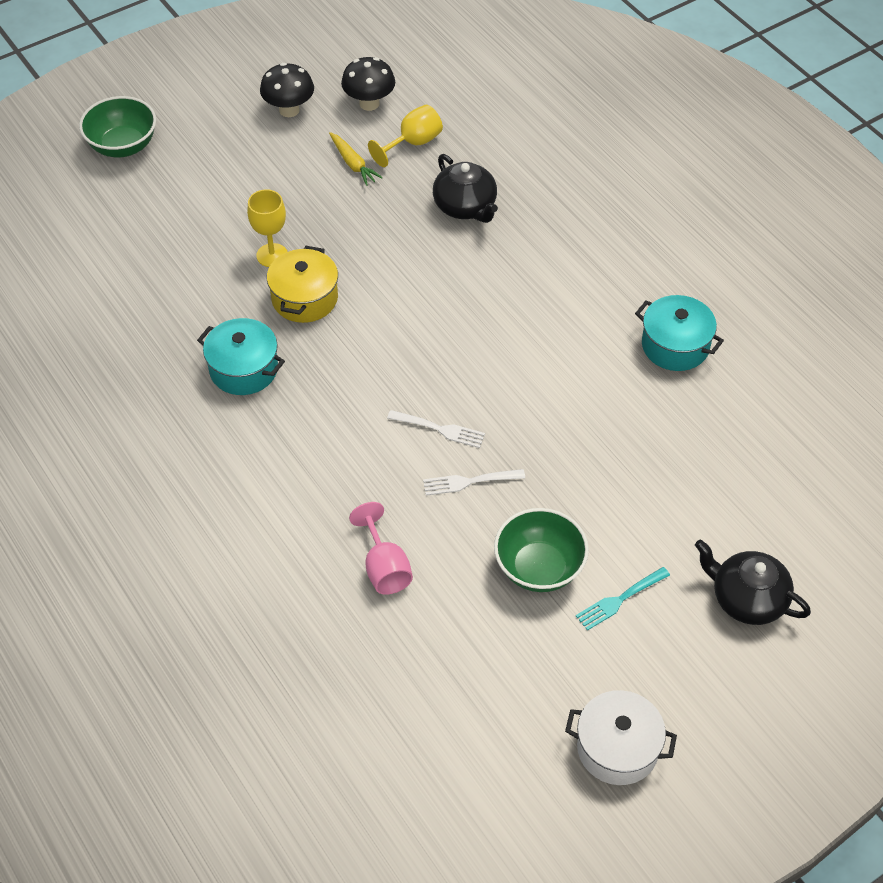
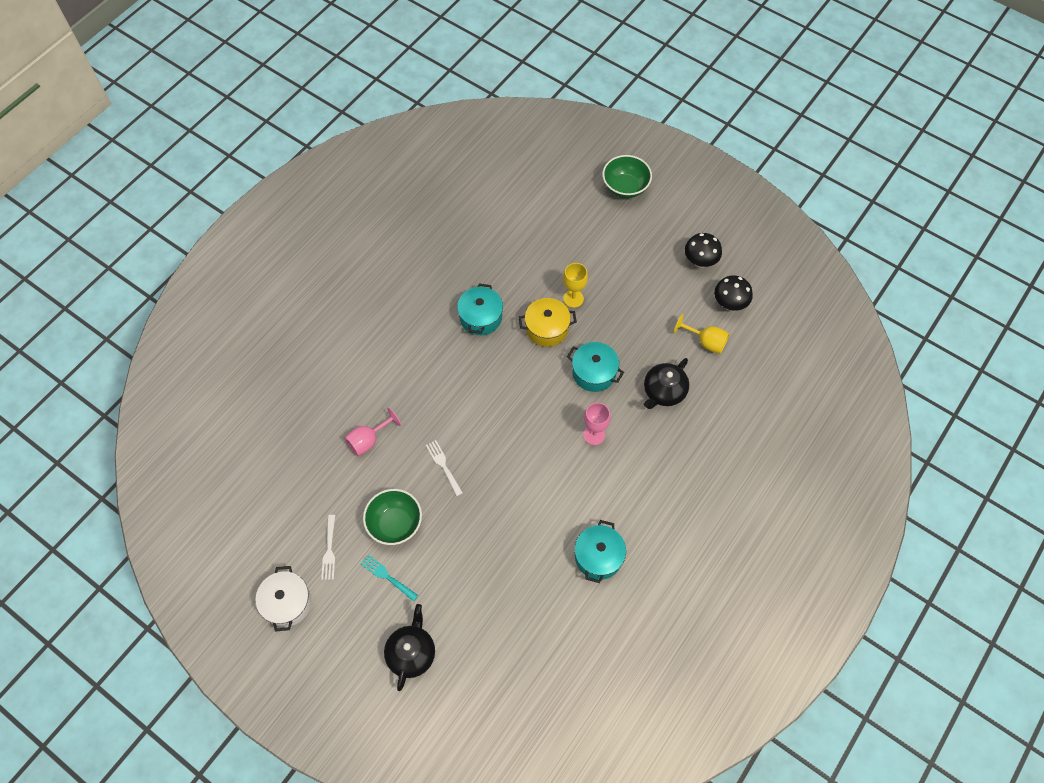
camera: 70 degrees right, 10 degrees up
yellow carrot [329,132,383,186] -> none
white fork [387,410,485,448] -> white fork moved to [321,515,335,580]
none -> turquoise pot [567,342,624,392]
none -> pink goblet [583,403,611,445]

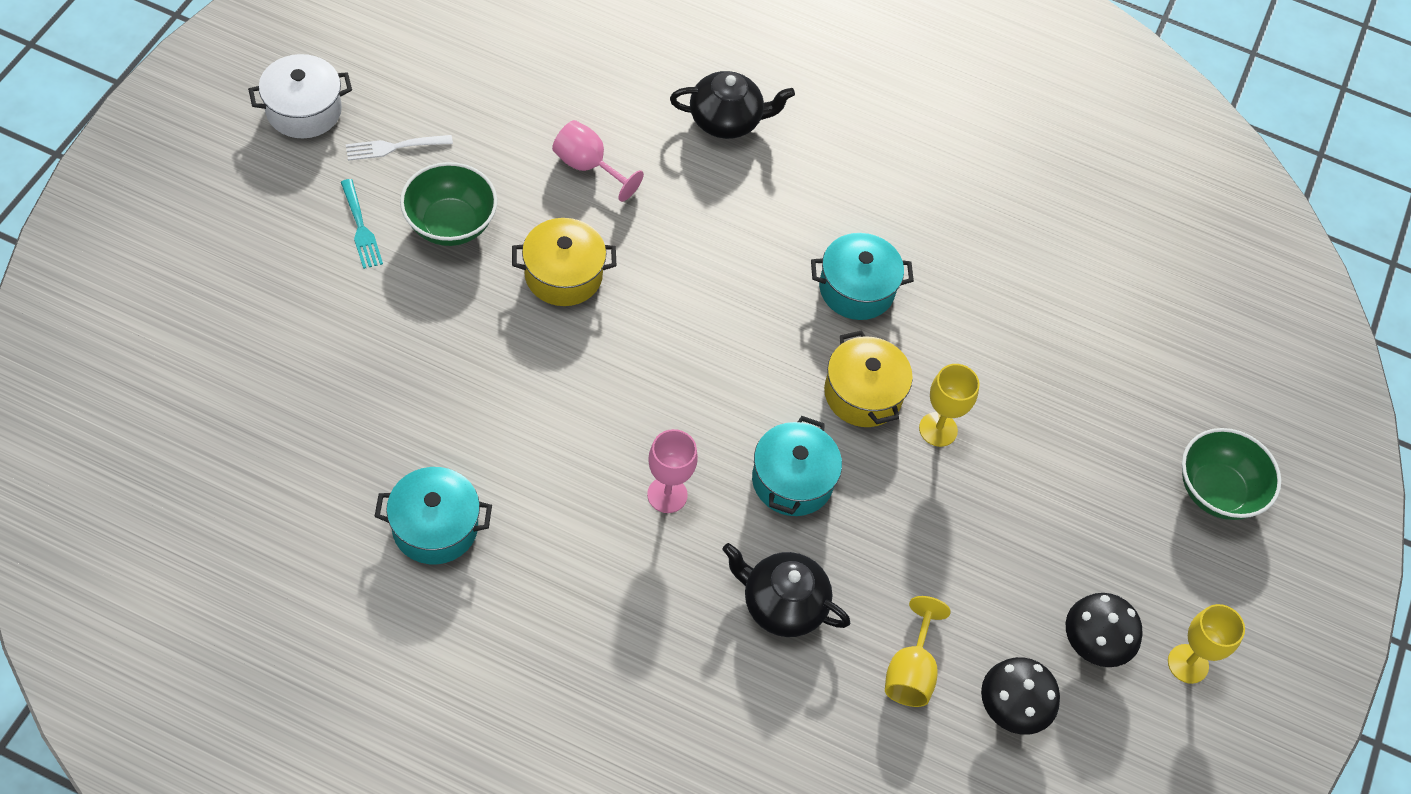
camera: 70 degrees right, 5 degrees down
turquoise fork [361,554,418,602] -> turquoise fork turned 135 degrees clockwise [341,179,383,269]
black teapot [384,604,435,691] -> black teapot moved to [670,71,795,139]
white fork [426,440,463,496] -> yellow pot [512,218,616,306]
none -> yellow goblet [1168,604,1245,684]

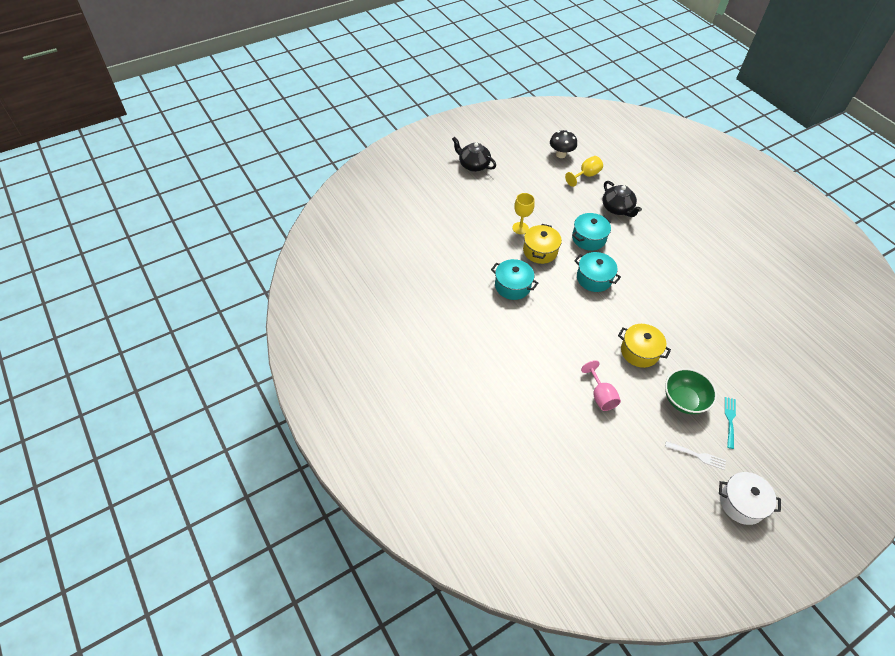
camera: 140 degrees left, 5 degrees down
turquoise pot [374,467,492,564] -> turquoise pot moved to [574,252,621,292]
pink goblet [647,429,698,513] -> none
black teapot [670,71,795,139] -> black teapot moved to [452,137,496,172]
black mushroom [1066,593,1143,667] -> none
yellow goblet [1168,604,1245,684] -> none
green bowl [1182,428,1281,520] -> none

